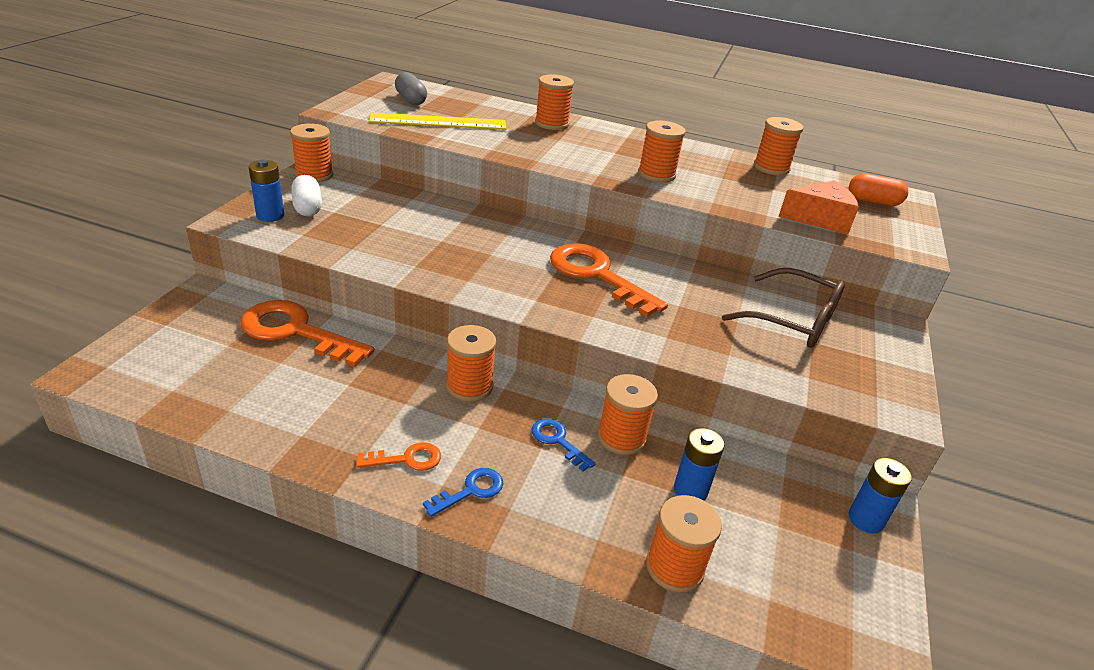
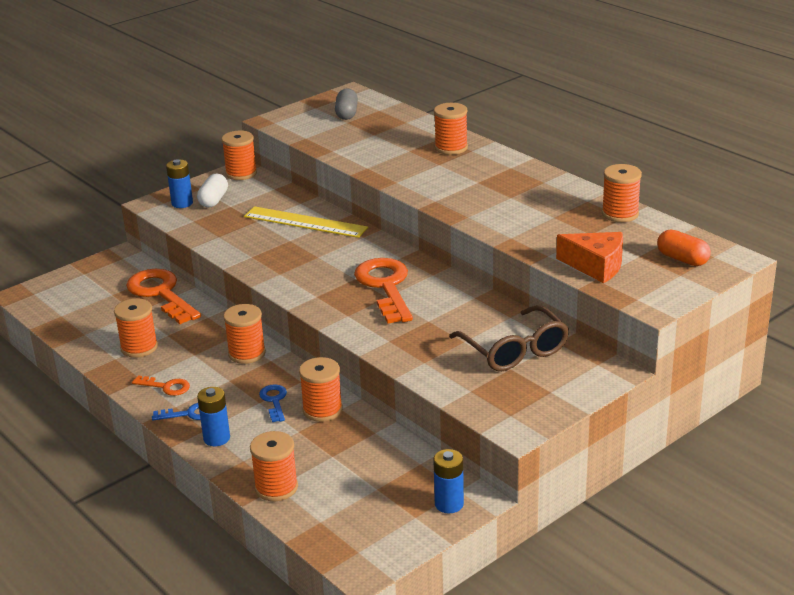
camera: 35 degrees right, 5 degrees down
yellow ruler [369,112,506,130] -> yellow ruler moved to [244,206,368,238]
orange spool [638,121,686,183] -> orange spool moved to [114,298,158,358]
blue battery [674,428,725,500] -> blue battery moved to [197,387,230,446]

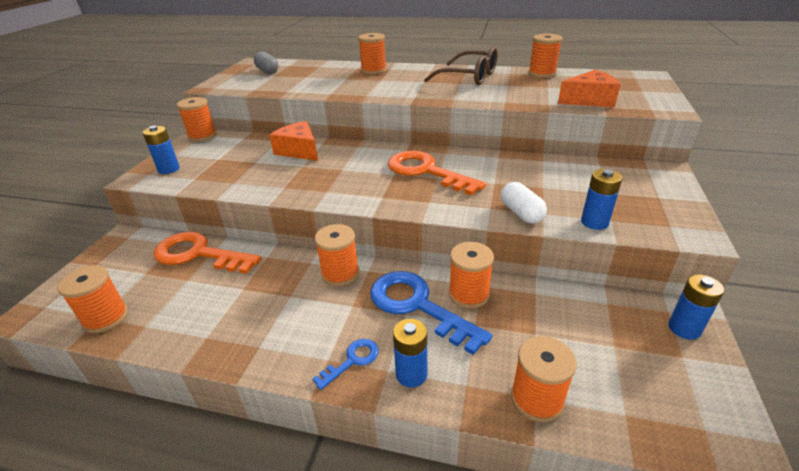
camera: 35 degrees left, 5 degrees up
orange spool [114,298,158,358] -> orange spool moved to [57,265,128,333]
orange key [132,376,190,396] -> none
white capsule [197,174,228,207] -> white capsule moved to [501,182,547,224]
yellow ruler [244,206,368,238] -> orange cheese [269,121,318,161]
blue key [259,384,287,422] -> blue key [370,271,492,355], size x2.08
brown glasses [449,305,569,371] -> brown glasses moved to [424,47,498,85]
orange capsule [657,229,711,266] -> none
none -> blue battery [581,169,623,230]

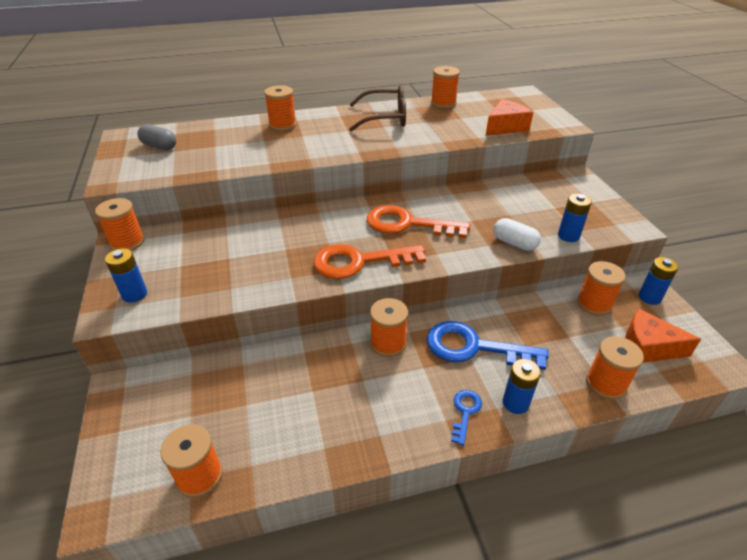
camera: 30 degrees left, 5 degrees up
orange key [153,231,261,274] -> orange key moved to [313,244,426,279]
orange cheese [269,121,318,161] -> orange cheese moved to [625,308,701,363]
orange spool [449,242,494,309] -> orange spool moved to [577,261,626,316]

